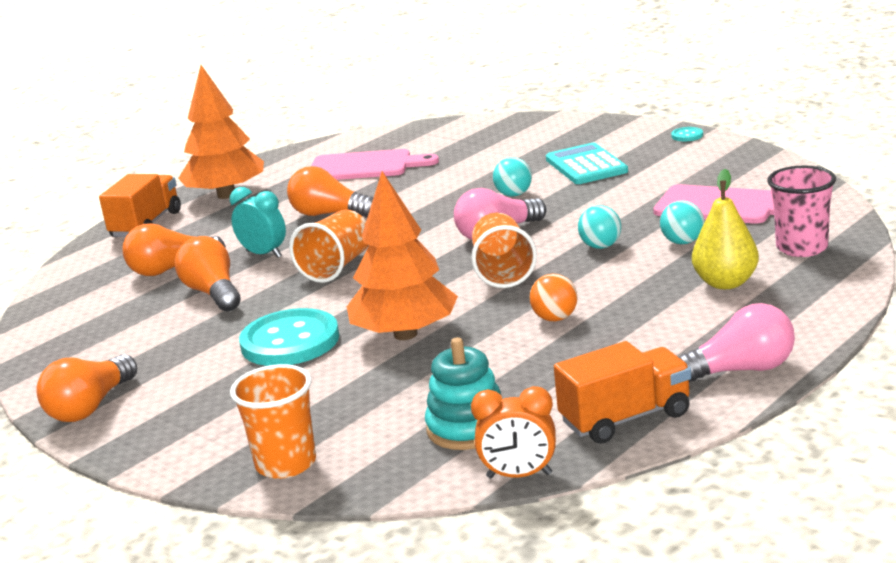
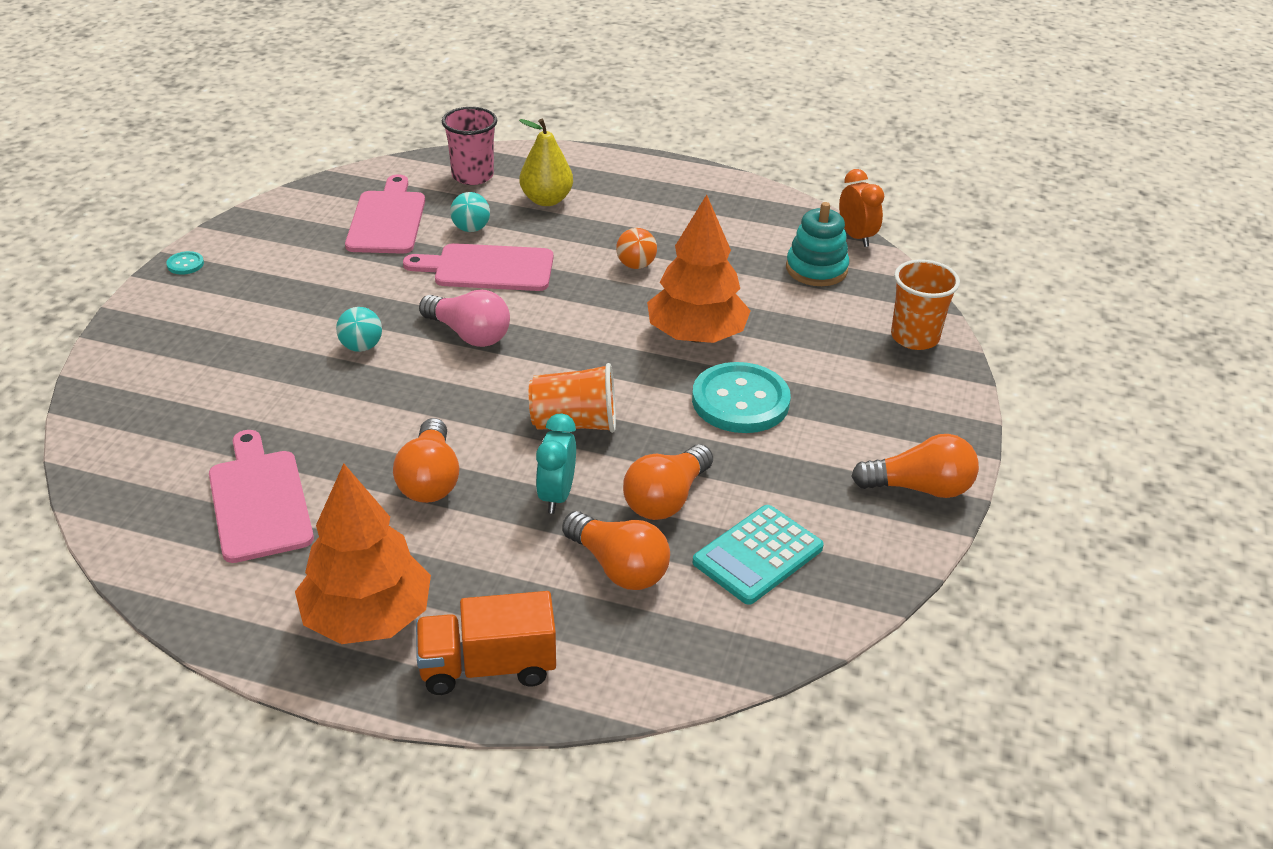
camera: 120 degrees left, 15 degrees up
orange cup [471,213,537,288] -> none
turquoise calculator [546,143,628,184] -> turquoise calculator moved to [692,505,824,605]
orange truck [554,341,691,444] -> none
turquoise ball [578,205,621,249] -> pink cutting board [403,243,553,291]
pink light bulb [679,303,795,382] -> none

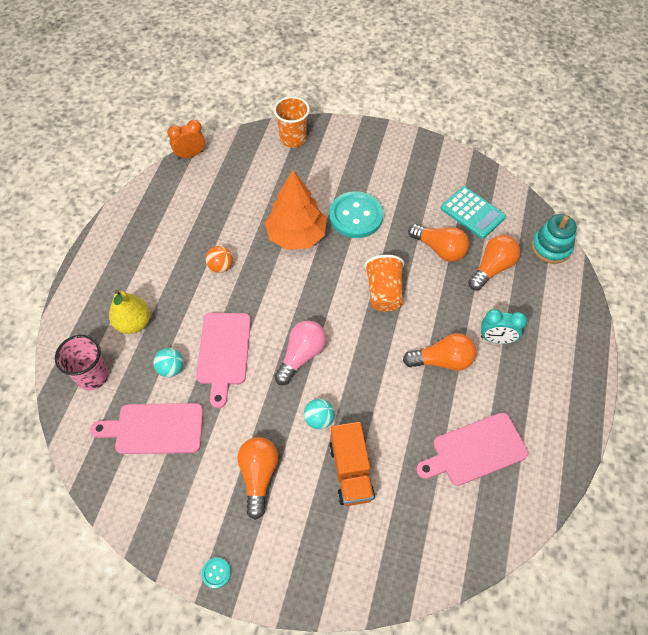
camera: 90 degrees left, 20 degrees up
orange tree [295,464,431,644] -> none
orange truck [416,591,556,695] -> orange truck moved to [329,422,375,506]
turquoise clock [536,414,576,514] -> turquoise clock moved to [481,309,527,344]
turquoise stacking toy [786,202,849,286] -> turquoise stacking toy moved to [531,214,577,264]
orange light bulb [851,434,979,498] -> orange light bulb moved to [237,437,278,520]

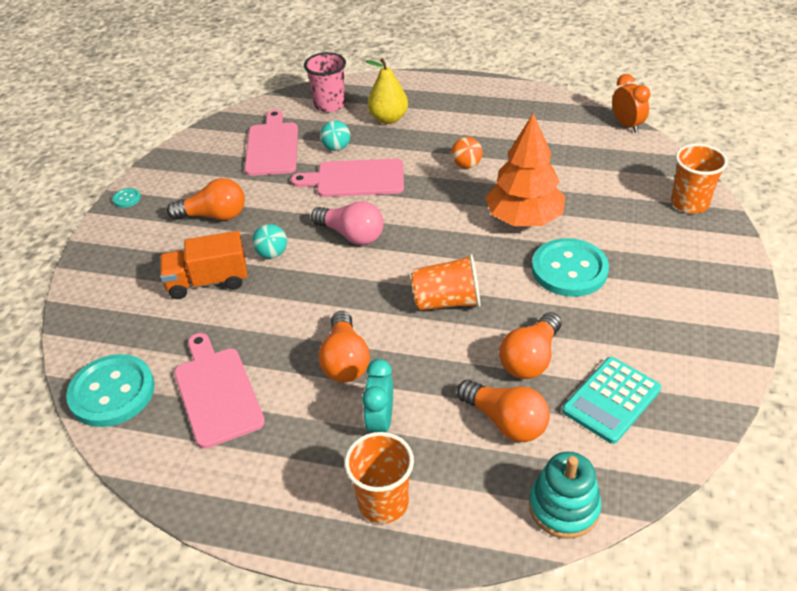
camera: 90 degrees right, 15 degrees down
none -> turquoise button [66,354,155,427]
none -> orange cup [344,432,414,524]

